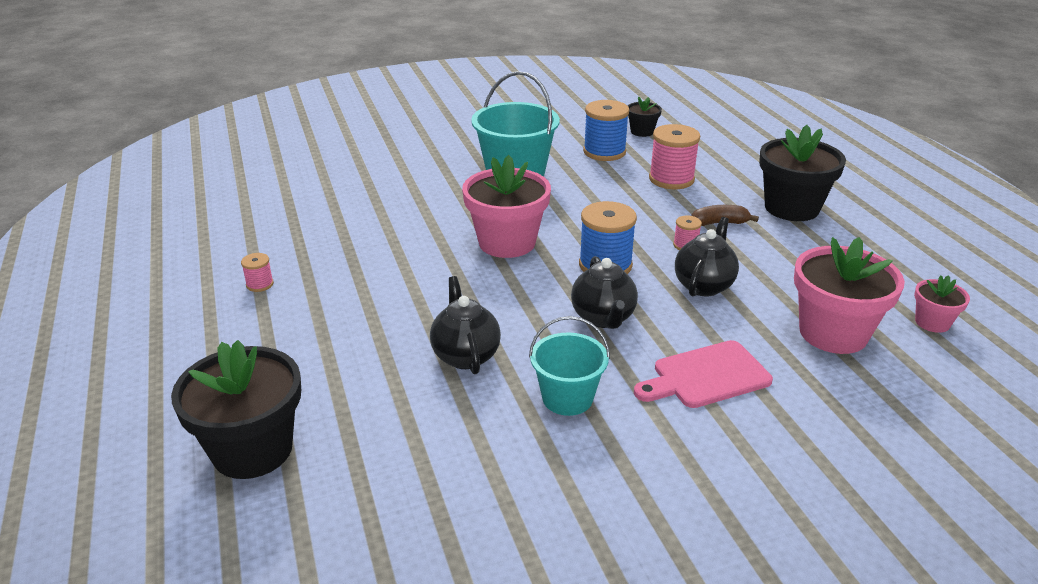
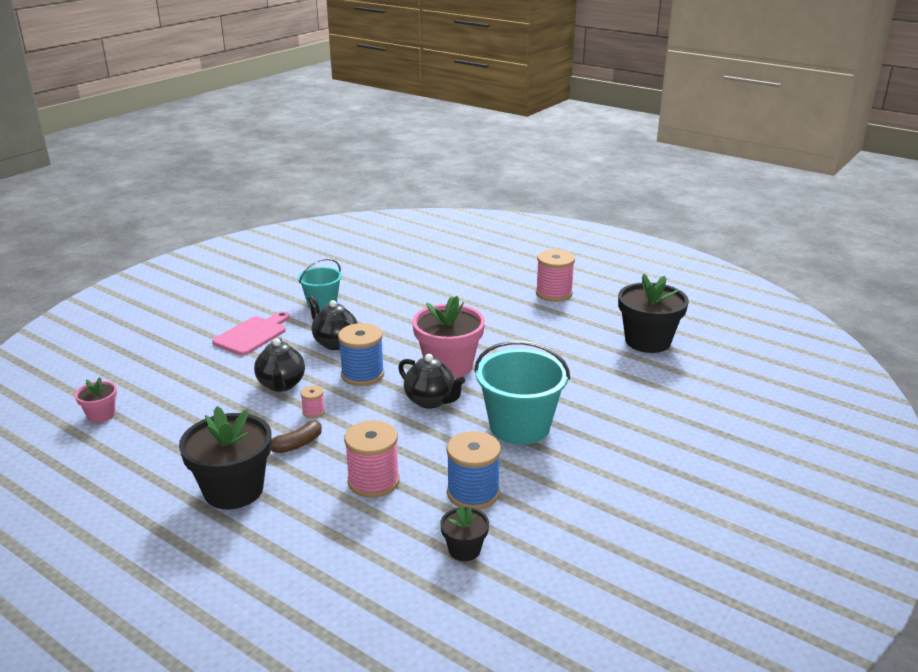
camera: 145 degrees right, 5 degrees down
black flower pot [171,340,301,479] -> black flower pot moved to [618,274,689,353]
pink spool [241,253,274,292] -> pink spool [536,249,575,302], size x2.06
black teapot [430,276,501,374] -> black teapot moved to [398,354,465,409]
pink flower pot [794,237,905,354] -> none

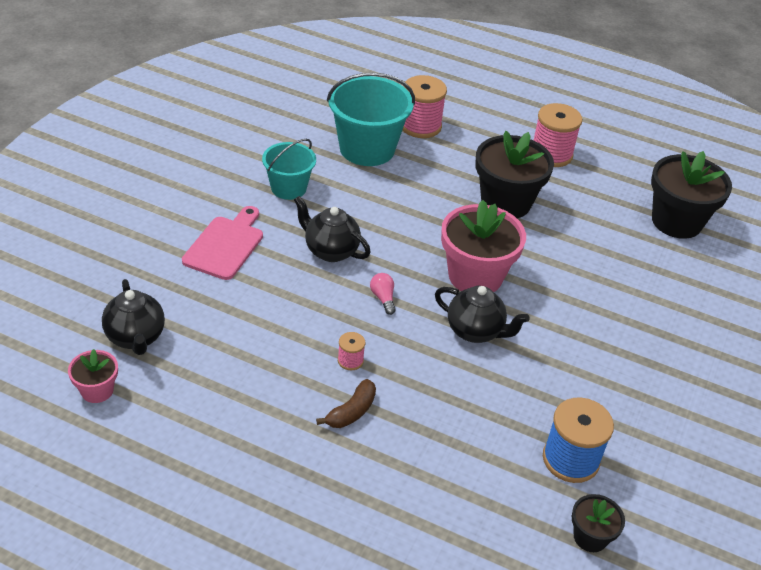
camera: 15 degrees left, 15 degrees up
black flower pot [179,406,272,509] -> black flower pot moved to [476,131,554,218]
black teapot [254,338,305,392] -> black teapot moved to [102,279,165,355]
blue spool [338,323,384,386] -> pink light bulb [370,273,396,315]
pink spool [344,420,400,498] -> pink spool moved to [403,75,447,138]
turquoise bucket [474,341,570,445] -> turquoise bucket moved to [327,72,415,166]

